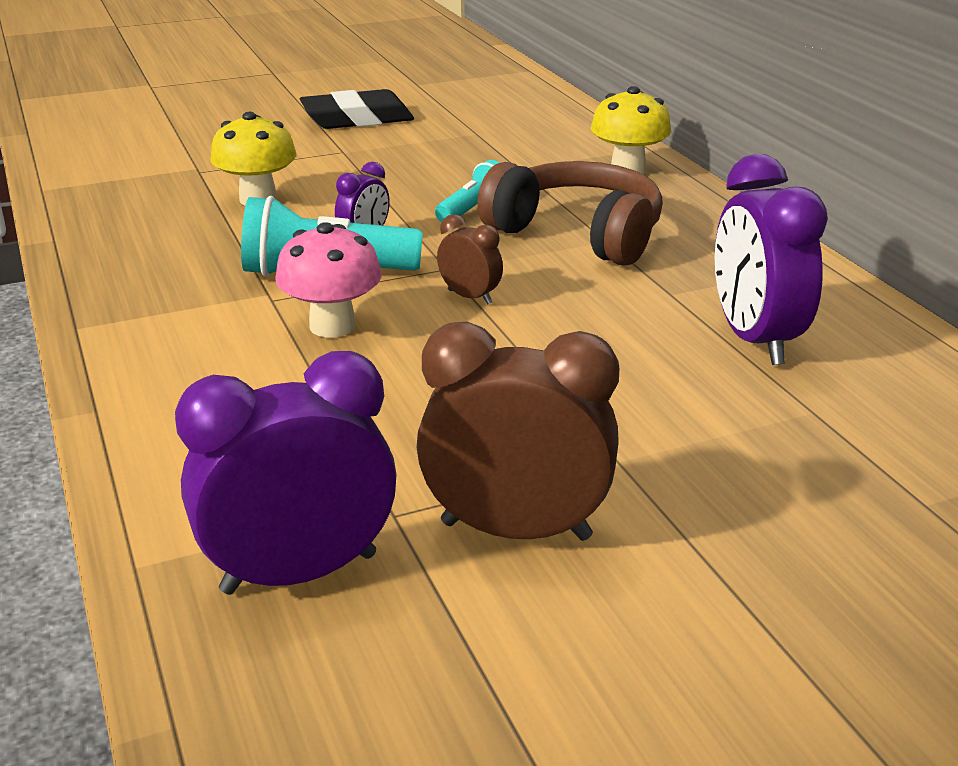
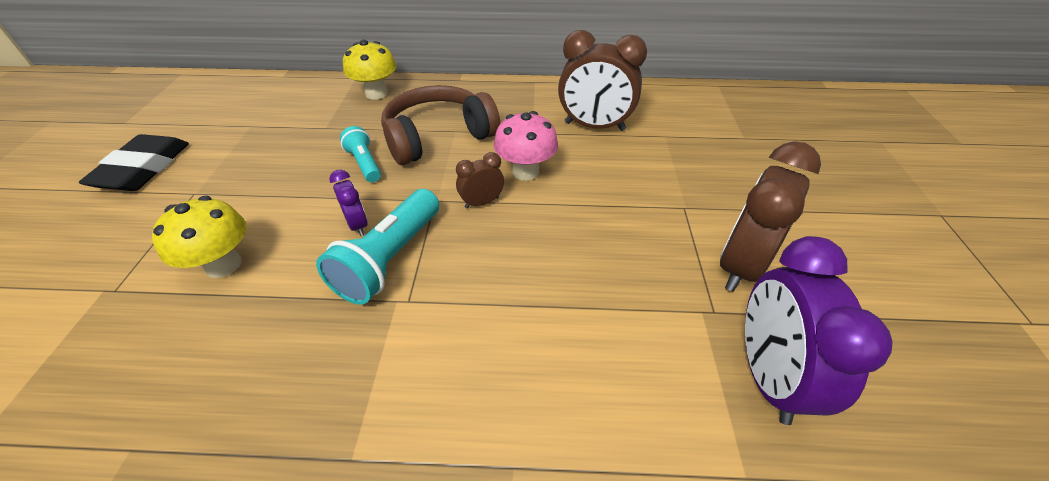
camera: 65 degrees left, 15 degrees up
pink mushroom [275,222,382,338] -> pink mushroom moved to [494,111,558,181]
purple clock [715,154,828,365] -> brown clock [558,30,647,131]

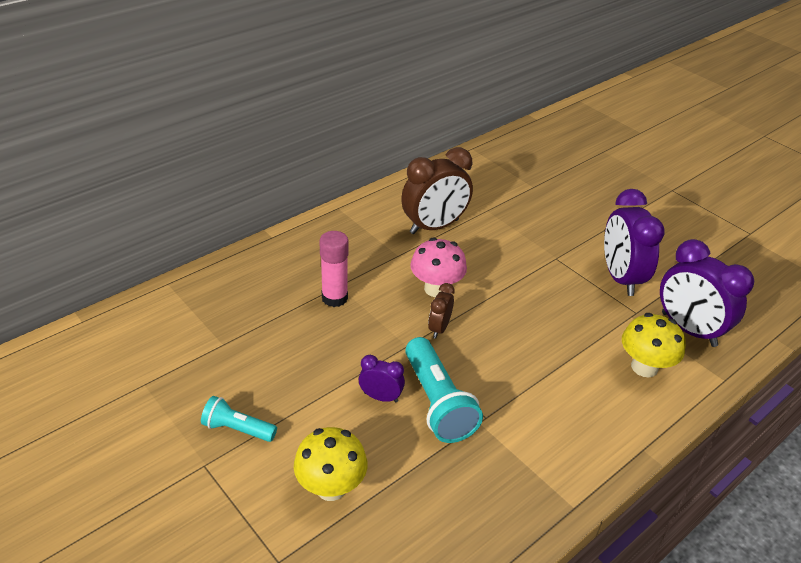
camera: 45 degrees left, 5 degrees down
black eraser [79,134,189,191] -> none
turquoise flashlight [340,126,381,182] -> turquoise flashlight moved to [201,396,277,442]
yellow mushroom [343,40,397,100] -> yellow mushroom moved to [622,313,686,378]
brown headphones [381,85,500,165] -> pink glue stick [319,231,349,307]
brown clock [720,141,821,292] -> purple clock [604,189,665,296]

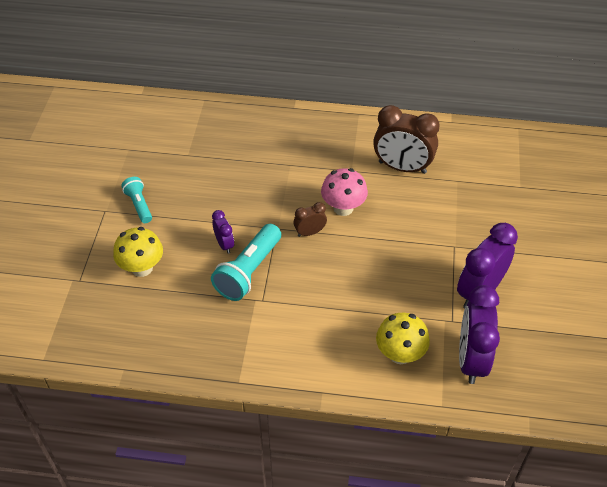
camera: 50 degrees right, 10 degrees up
pink glue stick [319,231,349,307] -> none

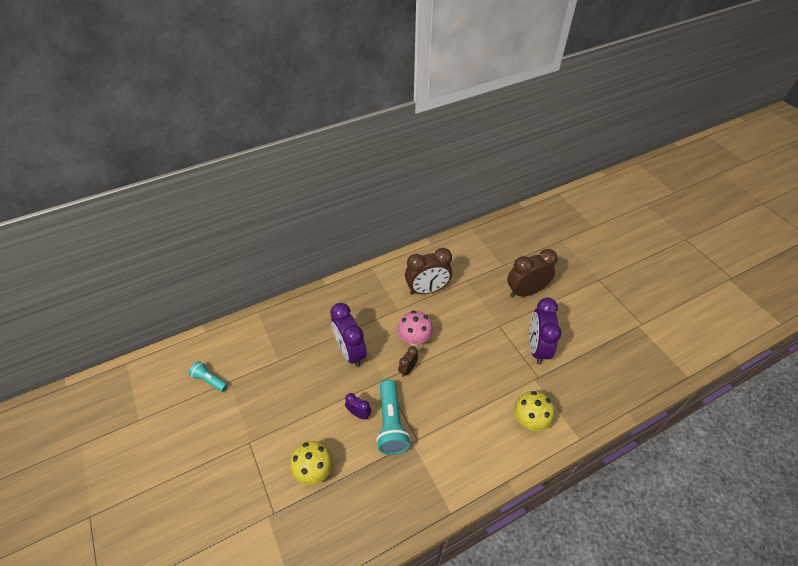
camera: 35 degrees left, 0 degrees up
turquoise flashlight [121,177,152,223] -> turquoise flashlight moved to [188,361,228,392]
purple clock [459,285,500,384] -> purple clock moved to [330,303,367,367]
none -> brown clock [507,249,558,297]

